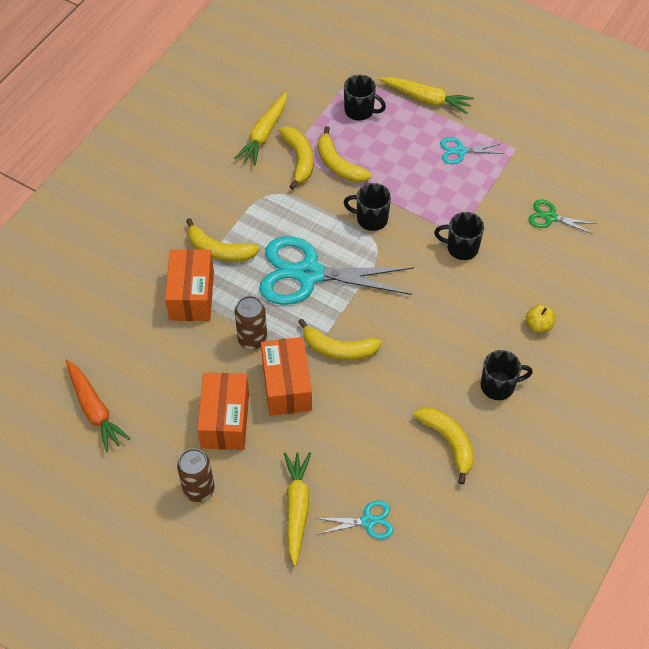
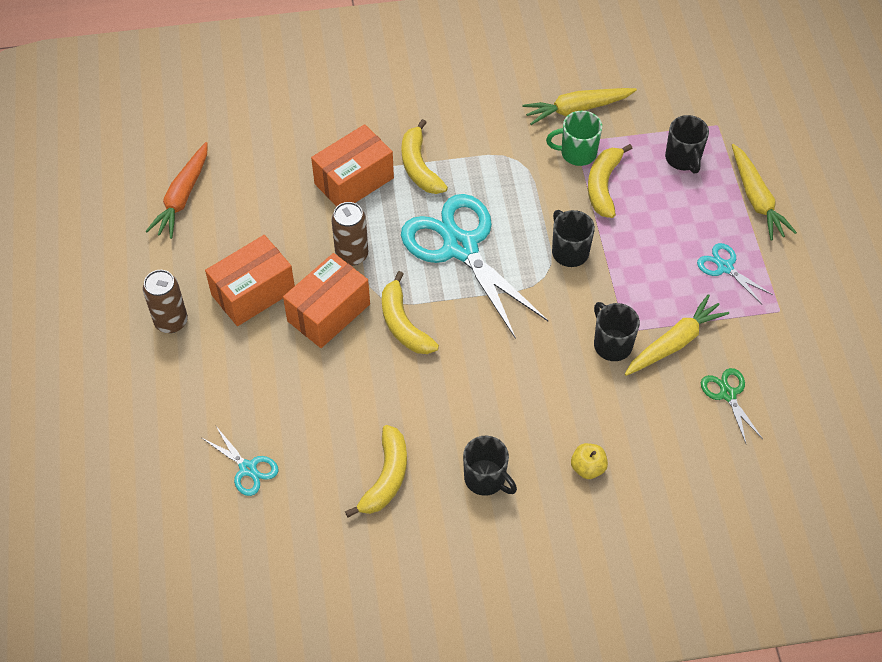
camera: 50 degrees right, 0 degrees up
yellow banana [279,126,313,189] -> green mug [546,111,602,166]
yellow carrot [284,452,311,566] -> yellow carrot moved to [625,294,729,376]

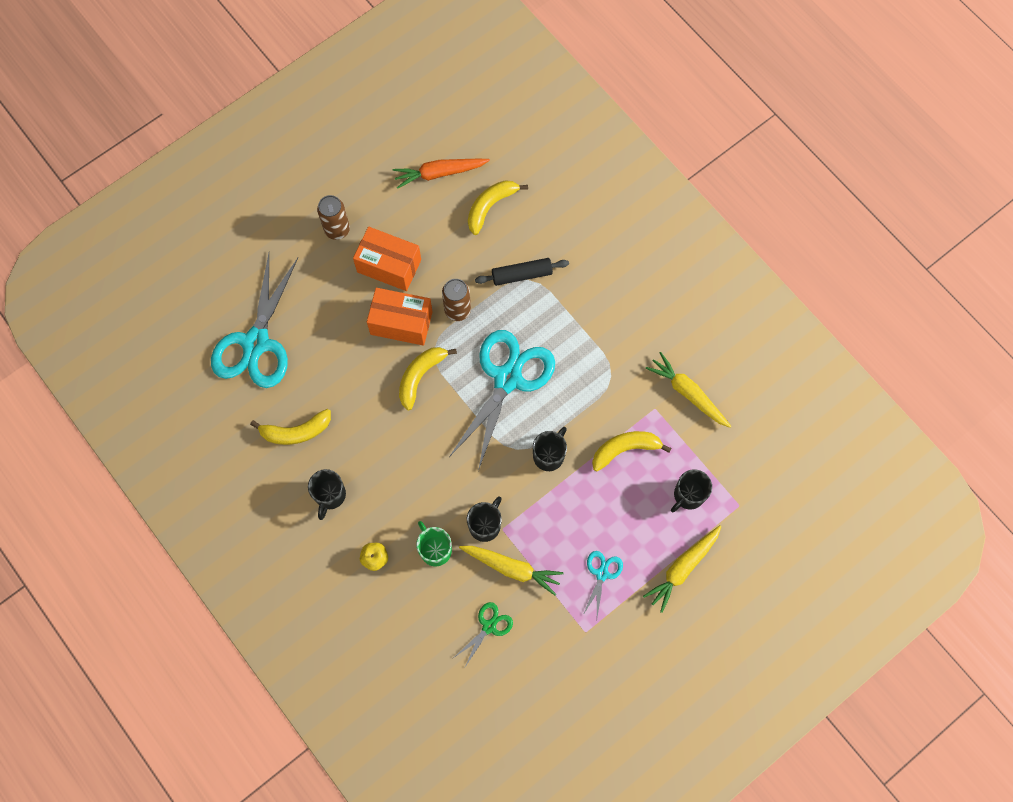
camera: 60 degrees right, 15 degrees up
turquoise scissors [202,425,278,496] -> turquoise scissors [211,253,298,388], size x2.24
orange box [311,124,394,207] -> black rolling pin [475,258,569,286]
yellow banana [402,119,448,194] -> yellow banana moved to [468,180,528,235]
green mug [546,111,602,166] -> green mug moved to [416,521,452,566]

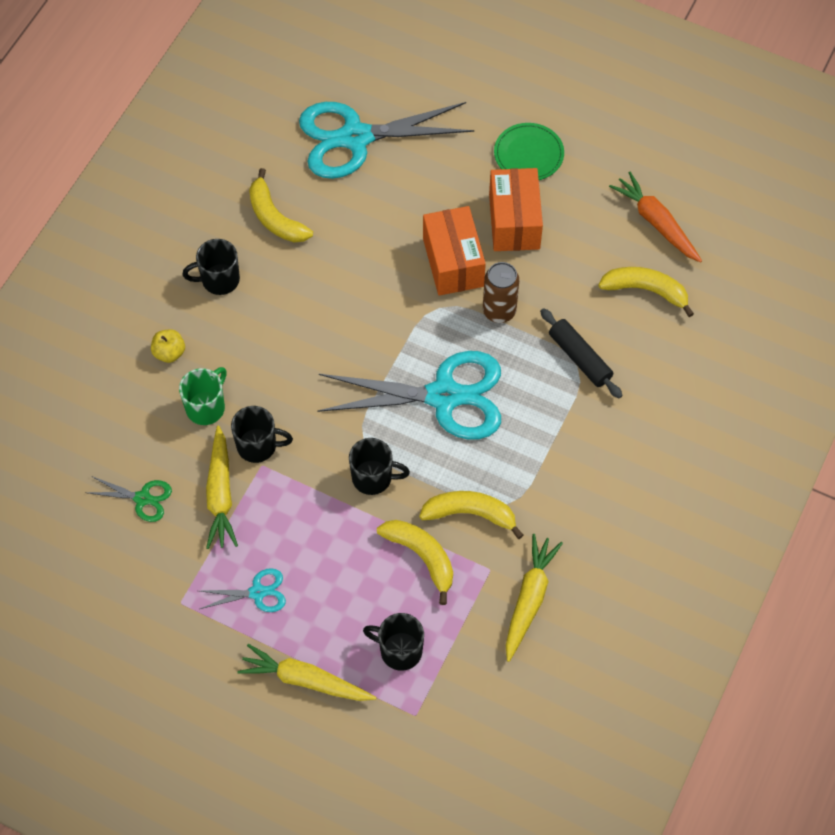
camera: 65 degrees right, 10 degrees down
brown can [317,195,350,240] -> green plate [494,123,564,180]
yellow banana [399,347,457,410] -> yellow banana moved to [419,491,523,539]

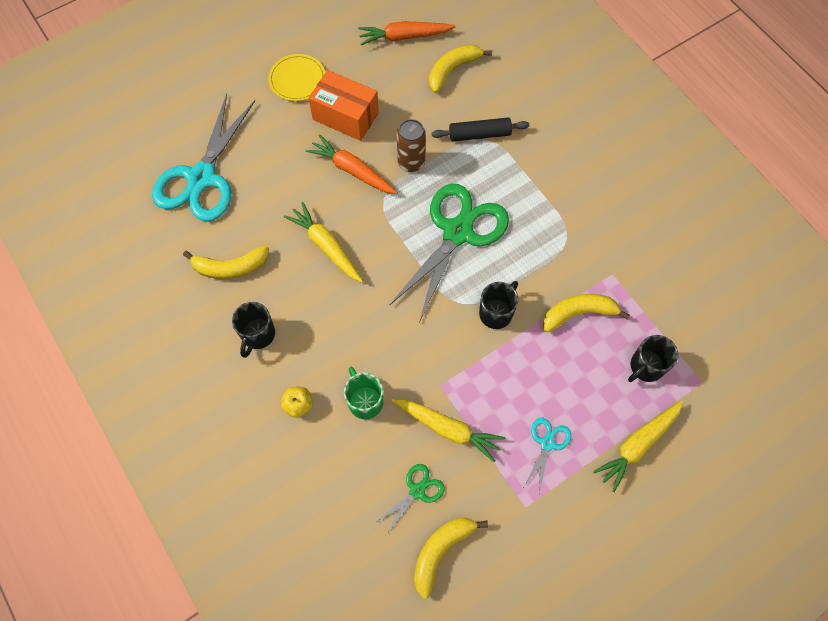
camera: 60 degrees left, 5 degrees up
black mug [231,406,293,463] -> none
turquoise scissors [317,351,501,440] -> green scissors [389,184,509,322]
yellow banana [419,491,523,539] -> yellow banana moved to [414,518,488,599]
orange box [423,206,486,296] -> orange carrot [306,134,398,194]
green plate [494,123,564,180] -> yellow plate [268,54,325,101]
yellow carrot [506,534,563,662] -> yellow carrot moved to [284,202,363,283]

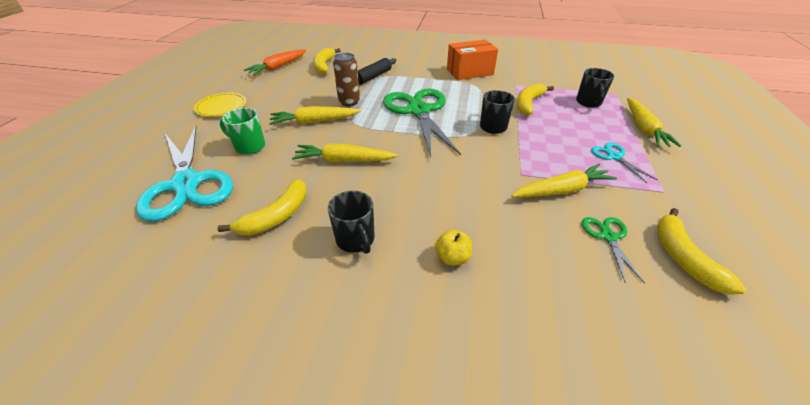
camera: 45 degrees left, 25 degrees down
orange carrot [306,134,398,194] -> yellow carrot [269,106,361,125]
orange box [308,70,379,141] -> orange box moved to [447,40,498,80]
green mug [344,367,383,419] -> green mug moved to [220,108,265,155]

